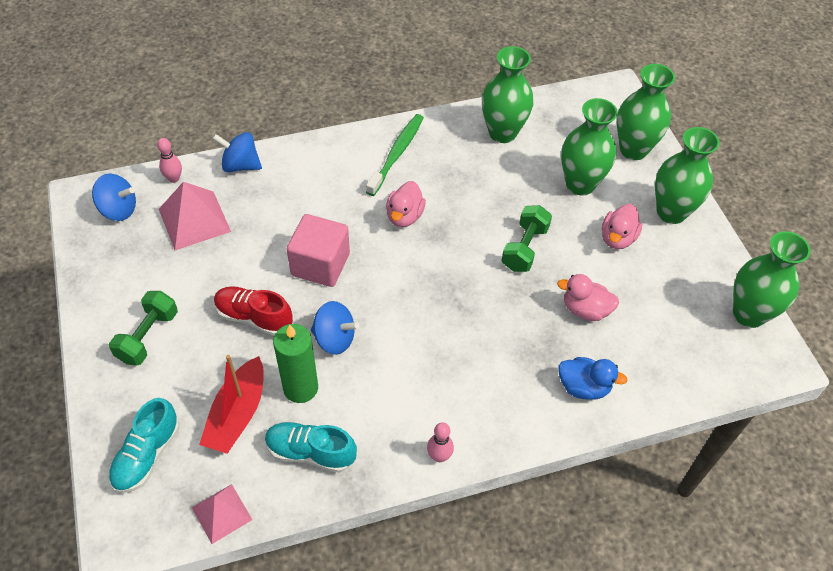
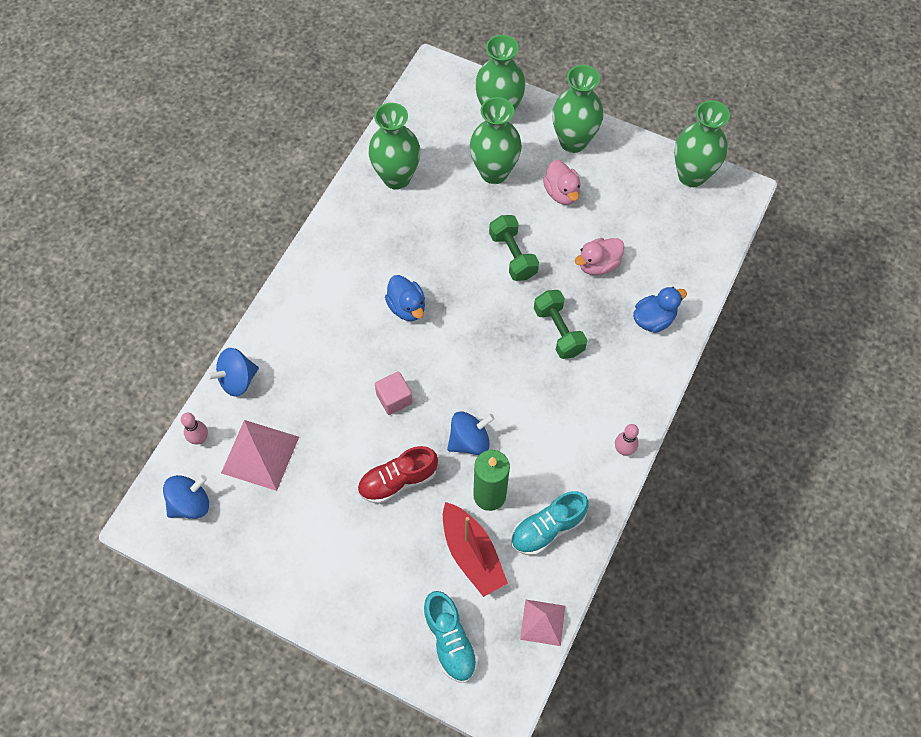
camera: 45 degrees left, 10 degrees up
green dumbbell [109,291,178,365] -> green dumbbell moved to [534,290,587,359]
pink cube [287,214,350,287] -> pink cube [375,372,413,415], size x0.60
green toothbrush [366,114,424,196] -> none
pink duck [386,181,426,227] -> blue duck [385,275,425,321]

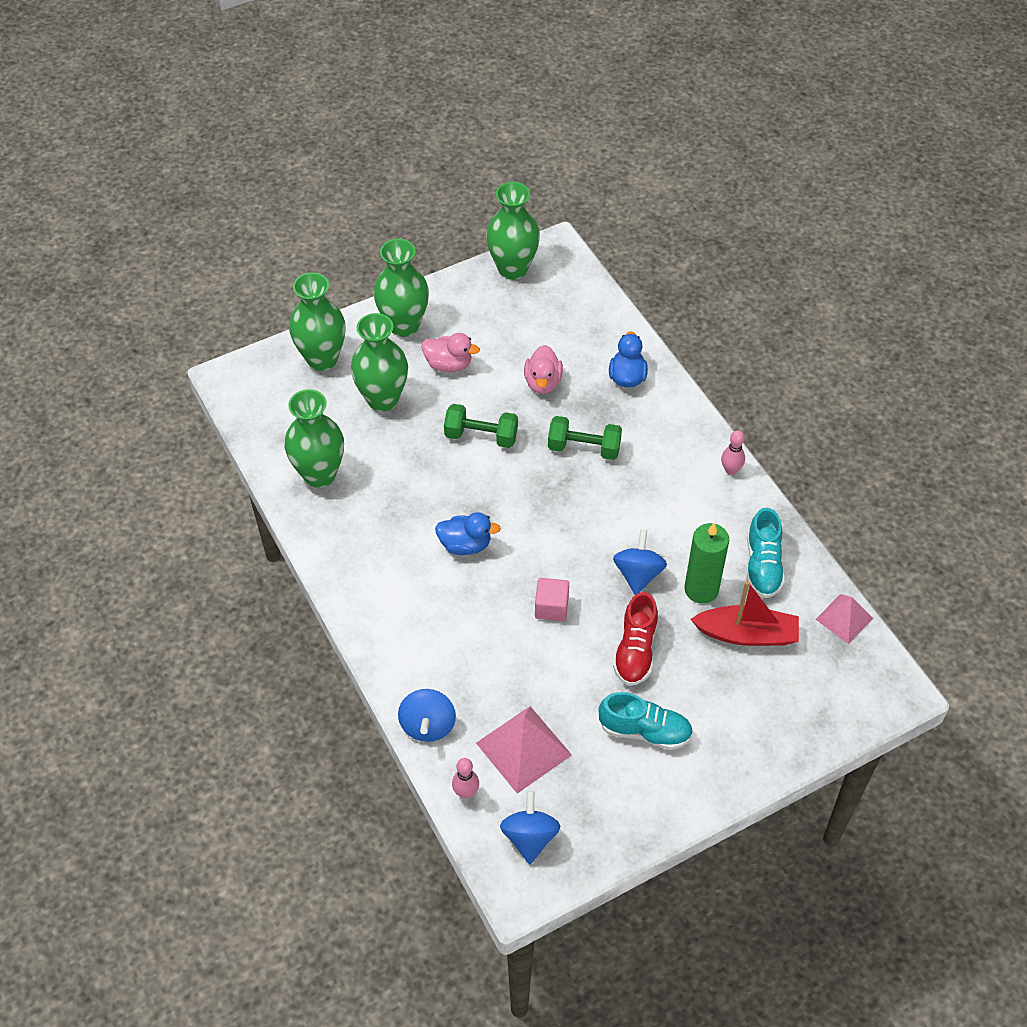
camera: 55 degrees left, 10 degrees down
turquoise shoe [423,591,478,683] -> turquoise shoe moved to [598,692,693,750]

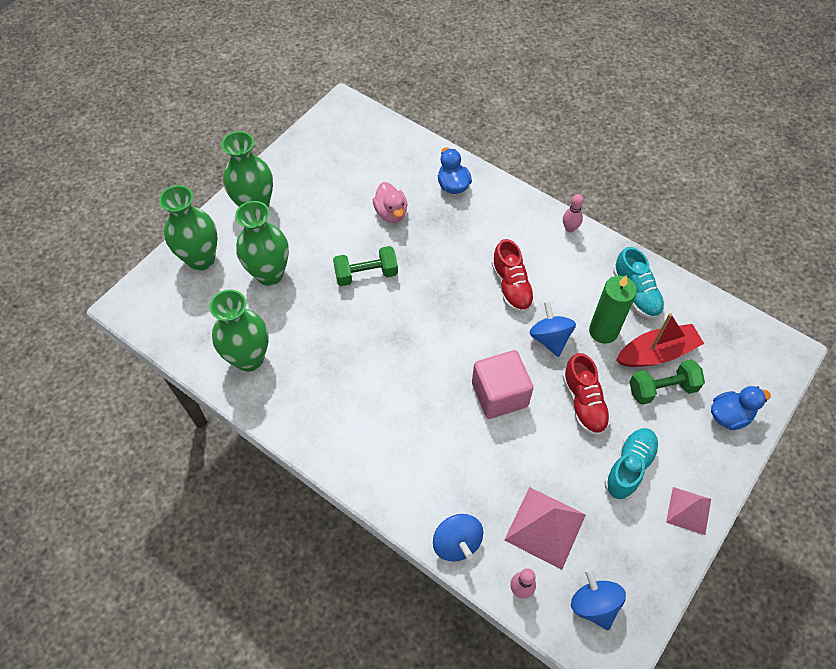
camera: 25 degrees left, 5 degrees up
pink duck [422,333,480,372] -> none
blue duck [435,512,501,555] -> blue duck moved to [711,386,771,430]
green vase [486,182,540,280] -> none
pink cube [535,578,569,621] -> pink cube [472,350,534,419], size x1.66
green dumbbell [548,416,622,460] -> green dumbbell moved to [630,359,705,405]
turquoise shoe [598,692,693,750] -> turquoise shoe turned 45 degrees counterclockwise [604,428,659,500]
pink pyramid [816,594,873,644] -> pink pyramid moved to [666,487,711,535]
none -> red shoe [492,239,535,313]

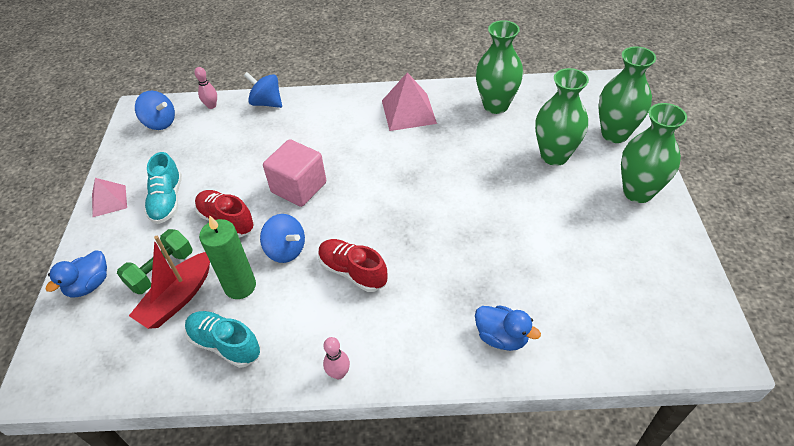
camera: 145 degrees right, 10 degrees down
green dumbbell [333,246,398,286] -> none
pink duck [373,182,407,223] -> none
pink pyramid [504,487,586,570] -> pink pyramid moved to [382,72,437,131]

